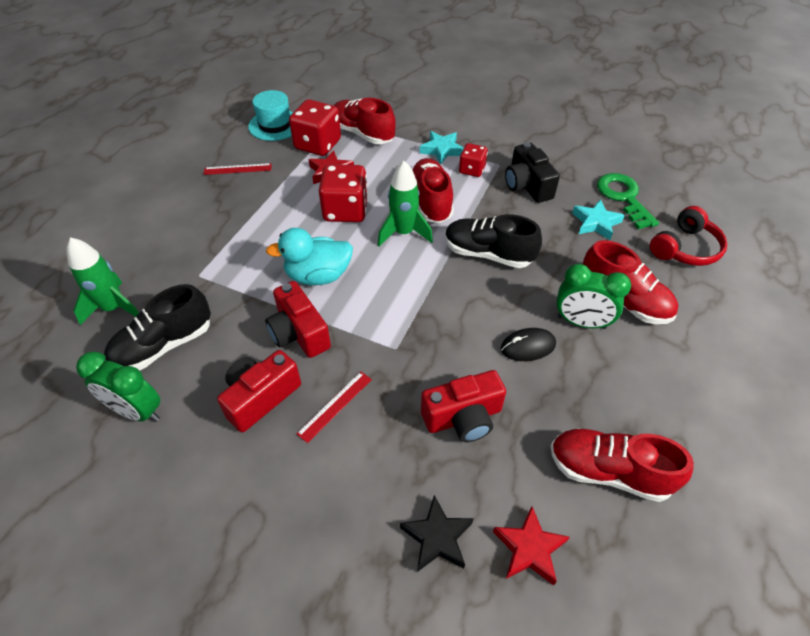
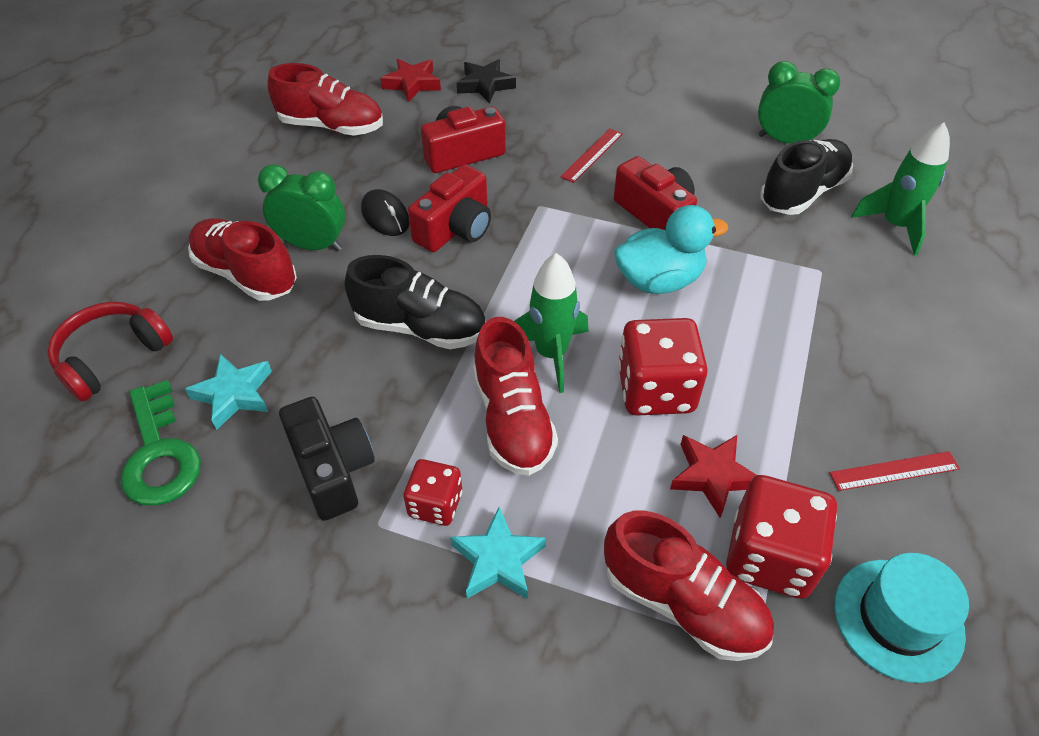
camera: 175 degrees right, 0 degrees up
red camera [217,350,301,432] -> red camera moved to [408,164,491,252]
black mouse [501,328,556,361] -> black mouse turned 75 degrees clockwise [361,189,410,236]

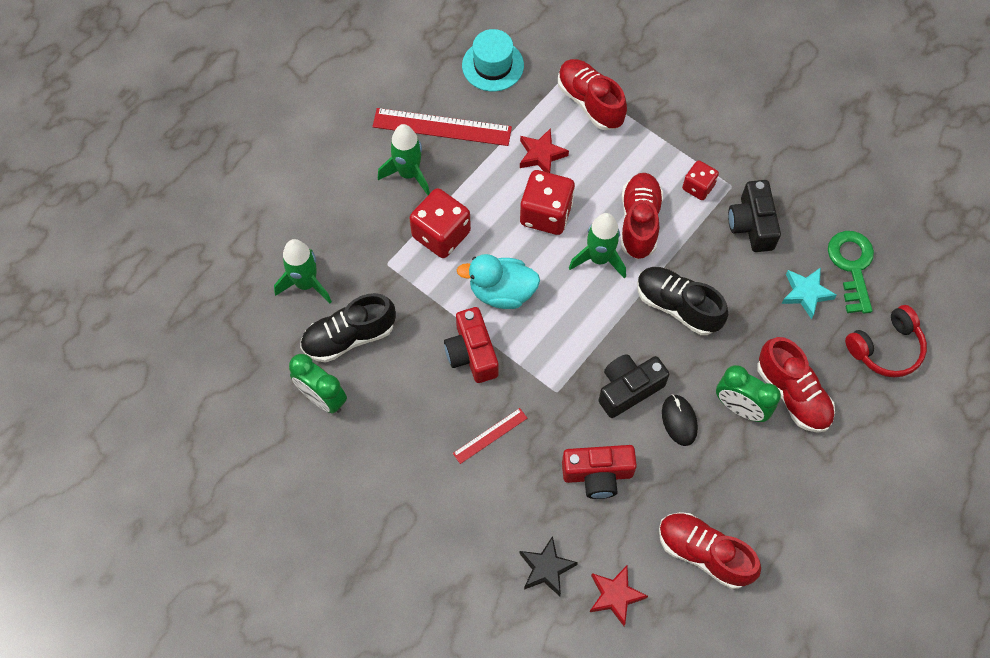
camera: 160 degrees left, 15 degrees up
red camera [408,164,491,252] -> black camera [598,354,669,418]
turquoise star [450,507,546,599] -> none
red dice [726,475,837,599] -> red dice moved to [409,188,471,258]
red ruler [830,451,960,491] -> red ruler [372,108,512,146], size x1.86
none -> green rocket [378,124,430,195]

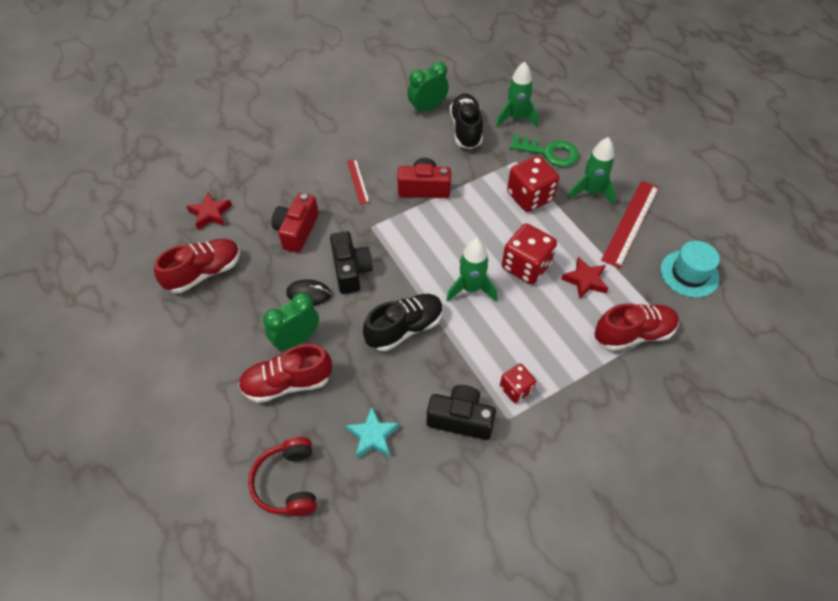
camera: 110 degrees right, 10 degrees down
turquoise duck [457,254,540,309] -> none
black star [519,536,578,596] -> none
red shoe [621,173,663,259] -> none
green key [828,231,874,314] -> green key moved to [509,135,579,167]

